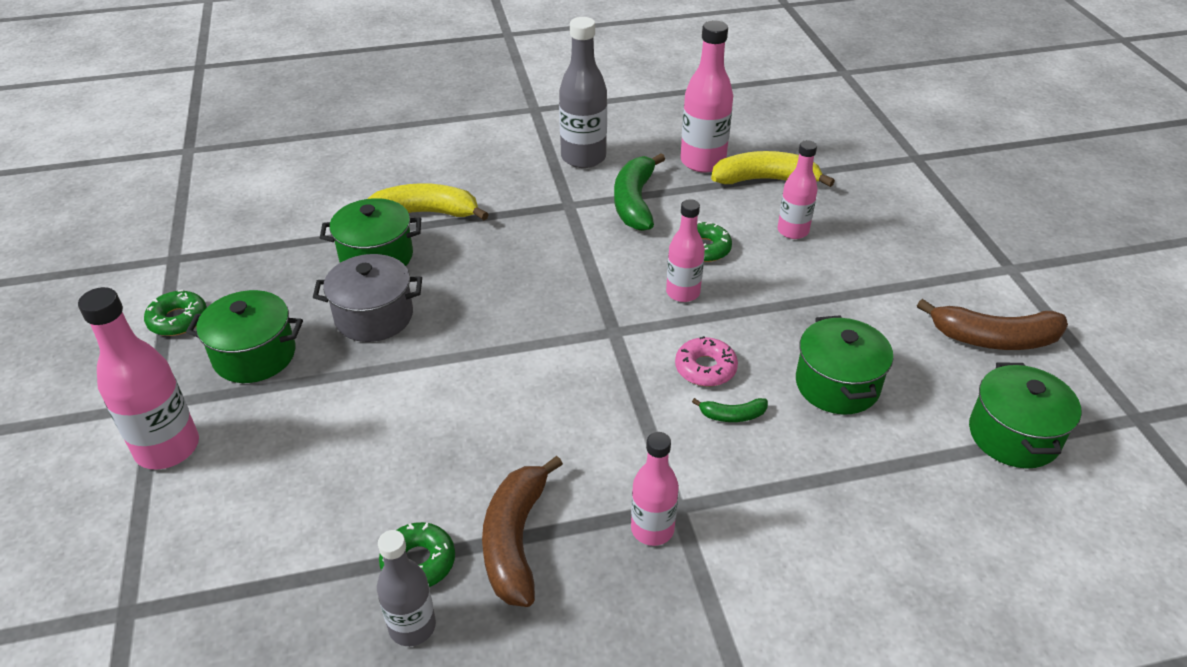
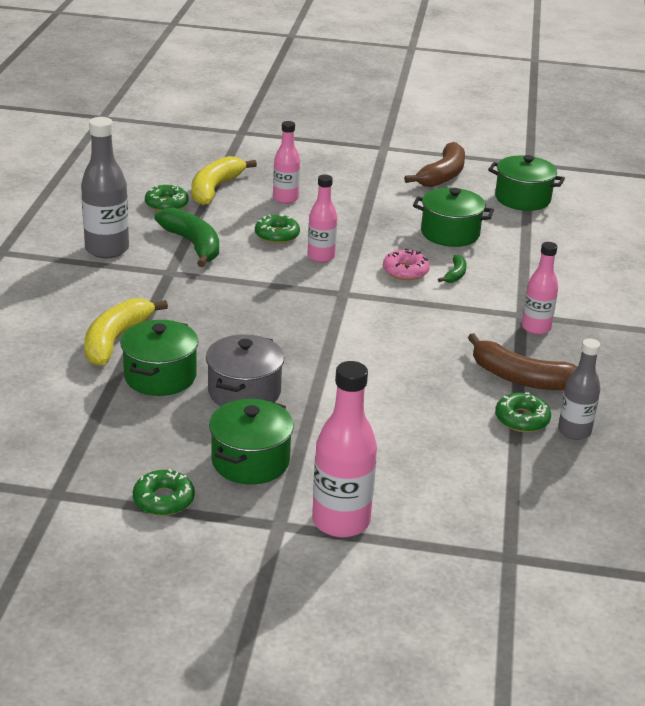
camera: 70 degrees left, 10 degrees down
green banana [614,153,665,231] -> green banana turned 150 degrees counterclockwise [155,208,219,267]
pink bottle [680,20,733,172] -> green donut [145,185,189,211]

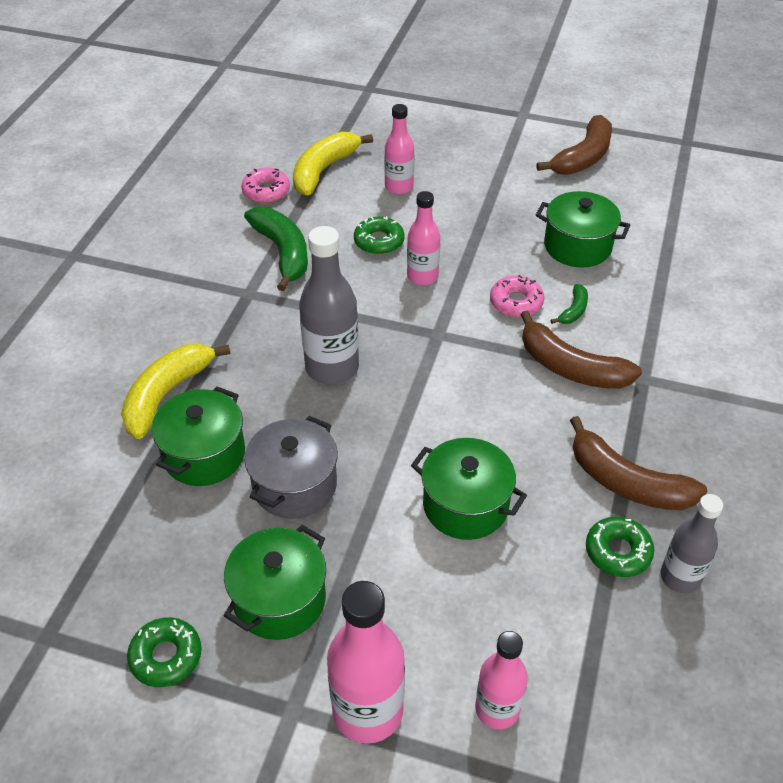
camera: 10 degrees right, 15 degrees up
grey bottle [81,117,129,258] -> grey bottle moved to [299,226,359,385]
green donut [145,185,189,211] -> pink donut [241,168,290,203]
green pot [488,155,565,211] -> green pot moved to [411,438,527,540]
pink bottle [522,242,558,335] -> pink bottle moved to [475,631,528,729]
none -> brown banana [520,311,642,389]

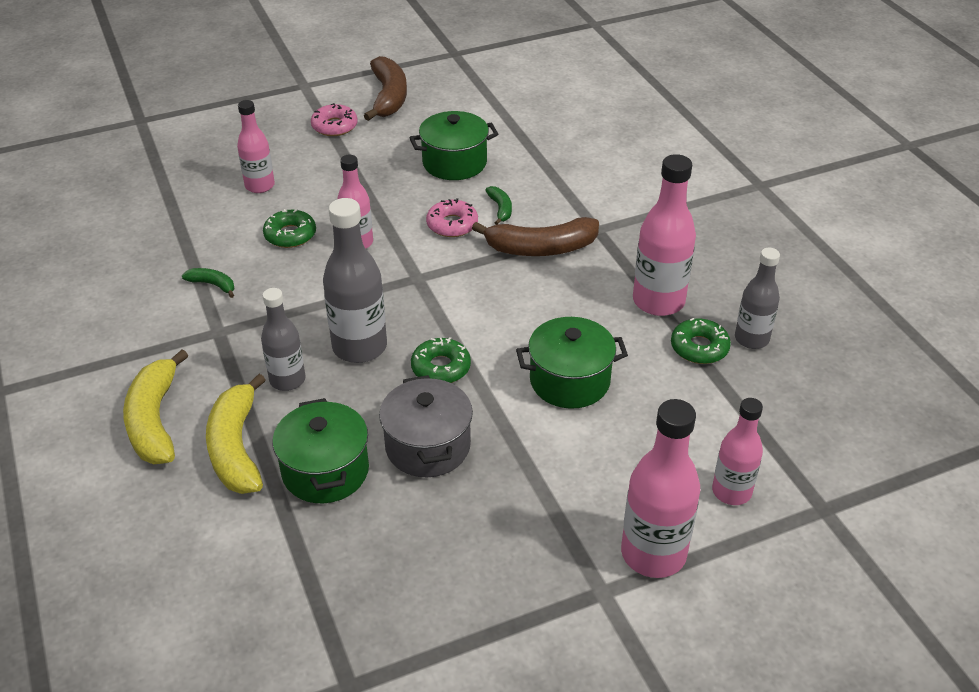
camera: 40 degrees left, 5 degrees down
green donut [127,617,201,687] -> green donut moved to [411,337,471,383]
green pot [223,525,326,640] -> none
pink donut [241,168,290,203] -> pink donut moved to [311,103,358,136]
green banana [244,207,308,291] -> green banana [182,268,235,298], size x0.48
yellow banana [293,132,373,196] -> yellow banana moved to [123,349,188,464]
brown banana [570,416,707,510] -> pink bottle [633,154,696,316]
none -> grey bottle [261,288,306,391]

